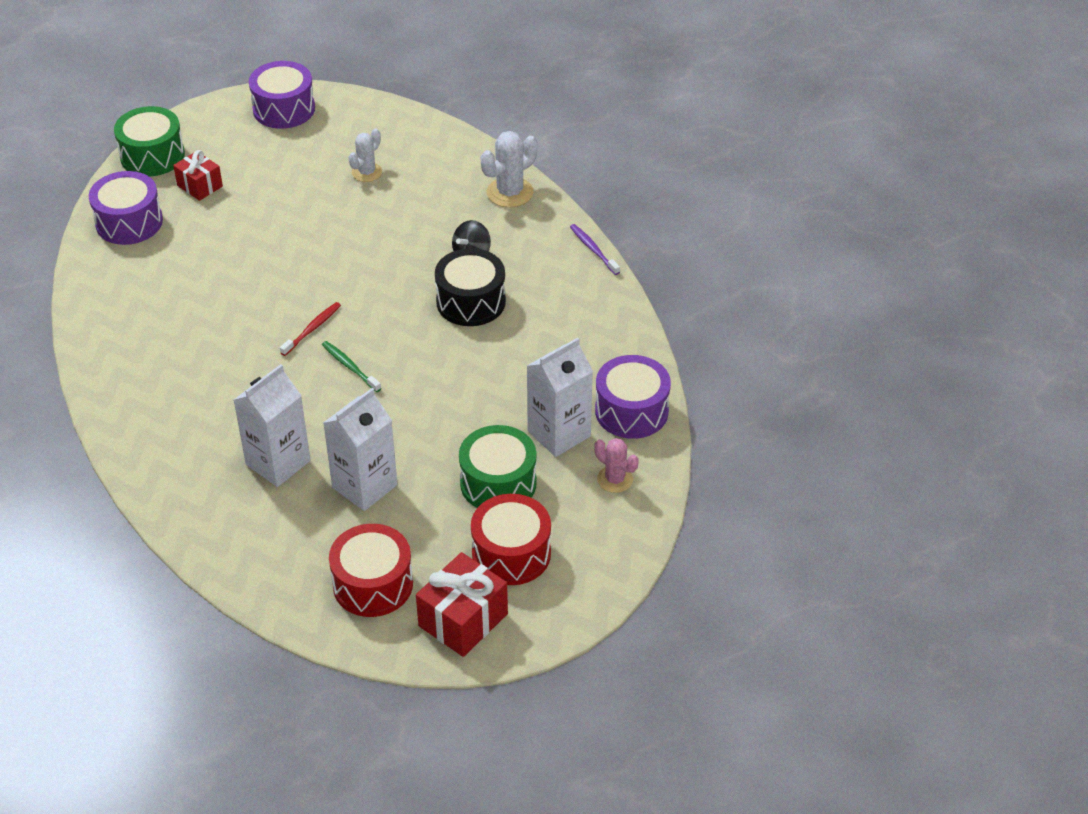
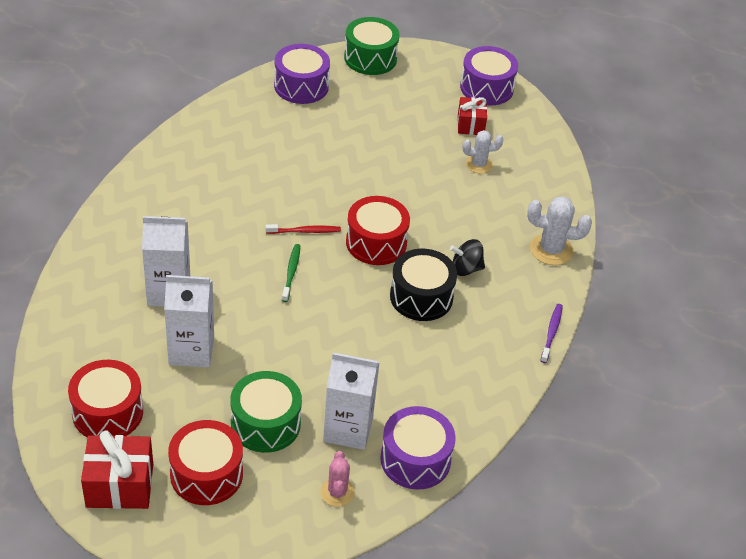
camera: 45 degrees right, 0 degrees up
red gift [173,150,223,201] -> red gift moved to [458,97,487,135]
none -> red drum [346,196,410,265]

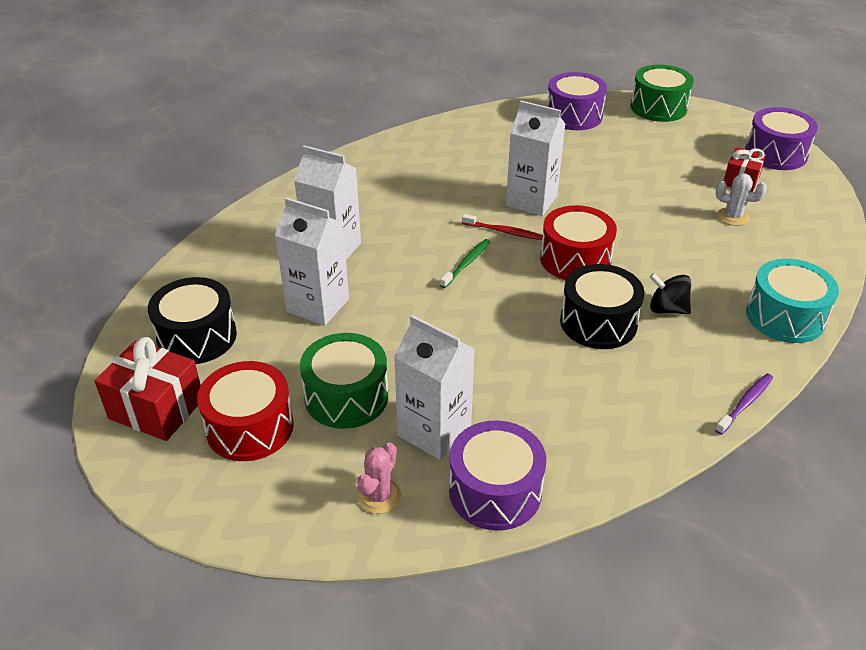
camera: 30 degrees right, 5 degrees down
red drum [68,360,143,437] -> black drum [148,277,237,364]
white cactus [527,196,592,265] -> turquoise drum [746,259,839,343]
none -> white carton [506,101,565,216]

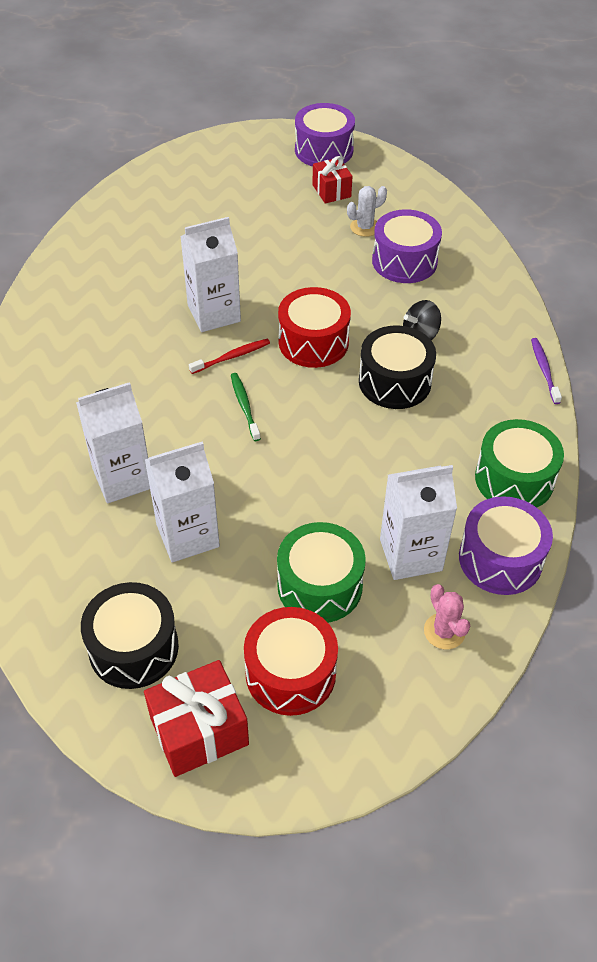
camera: 50 degrees left, 10 degrees up
purple drum [547,72,607,130] -> purple drum moved to [372,209,442,283]
green drum [631,65,694,122] -> green drum moved to [475,419,564,508]
turquoise drum [746,259,839,343] -> none

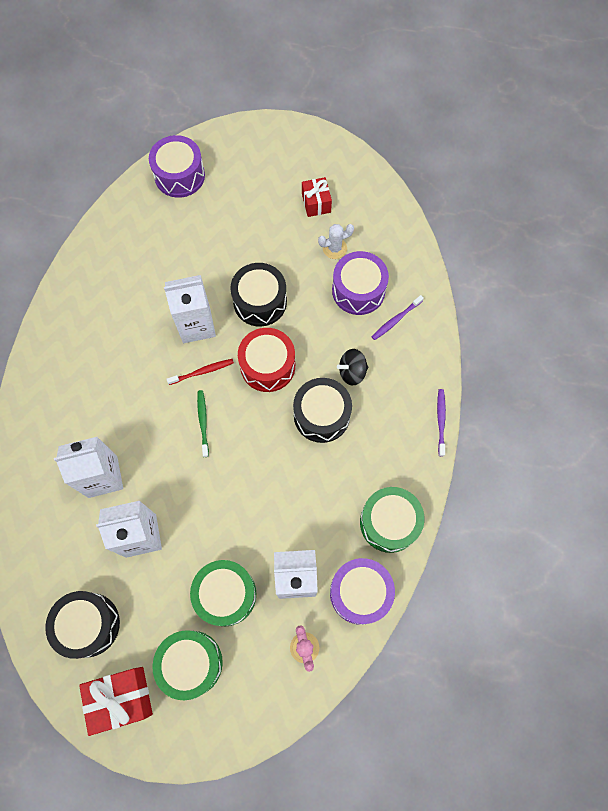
camera: 10 degrees right, 20 degrees up
red drum [244,607,338,716] -> green drum [152,630,223,700]
purple drum [295,103,355,166] -> purple drum moved to [149,135,205,198]
none -> black drum [230,263,287,327]
none -> purple toothbrush [371,295,424,340]

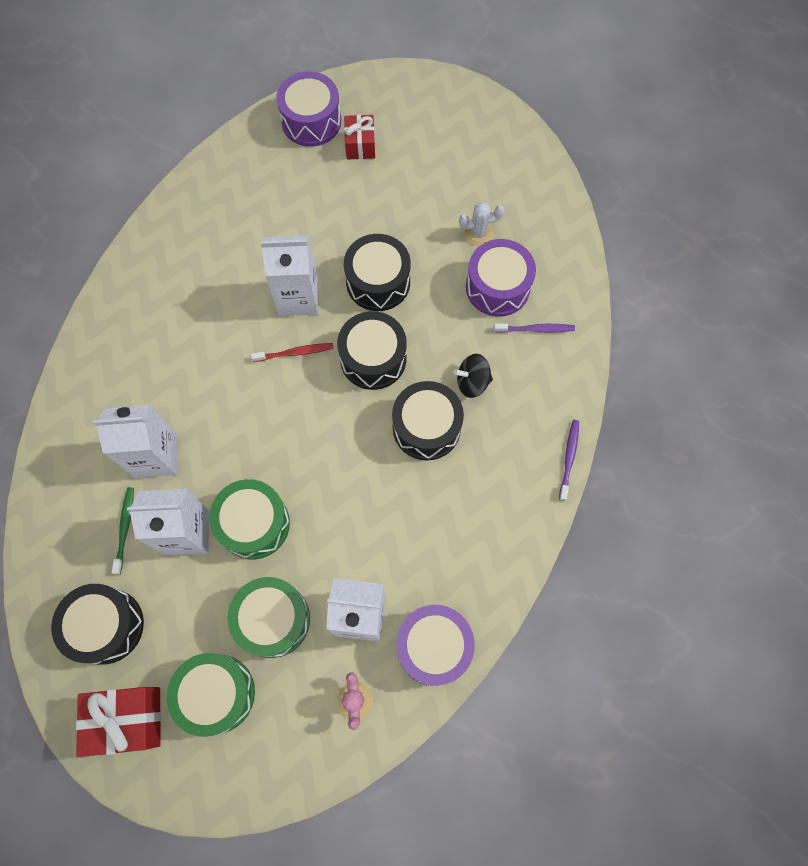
camera: 10 degrees right, 0 degrees up
green toothbrush [197,390,209,457] -> green toothbrush moved to [112,487,134,575]
red drum [238,328,295,392] -> black drum [337,311,407,390]
red gift [302,177,332,217] -> red gift moved to [344,115,375,160]
green drum [360,487,424,553] -> green drum moved to [209,479,290,560]
purple toothbrush [371,295,424,340] -> purple toothbrush turned 150 degrees counterclockwise [494,323,575,333]

